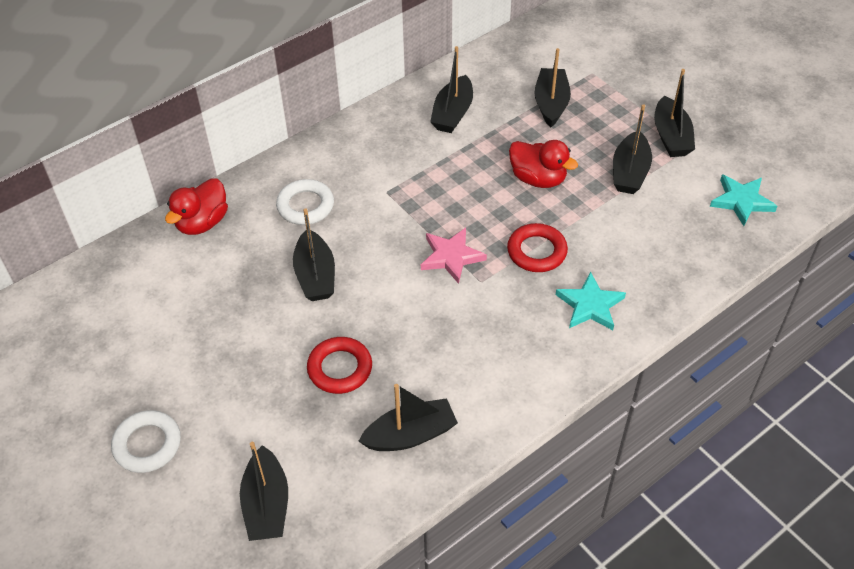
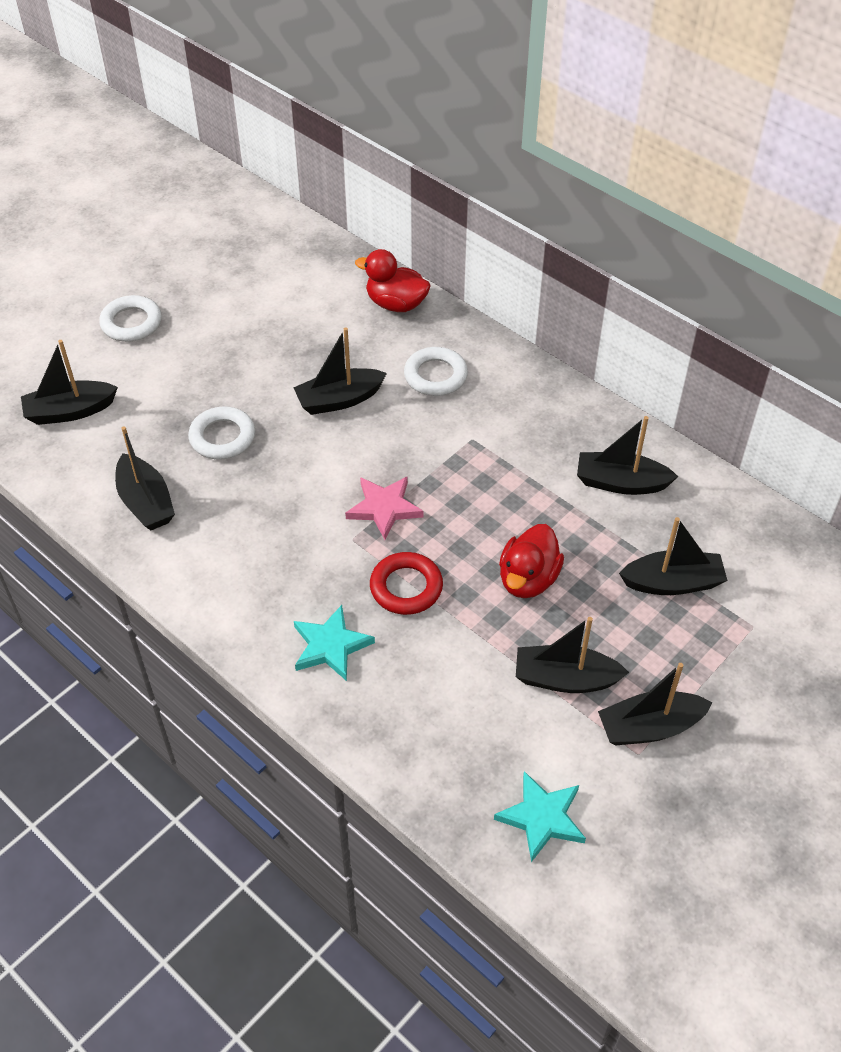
camera: 80 degrees right, 0 degrees up
red ring [307,337,372,394] -> white ring [188,407,255,460]

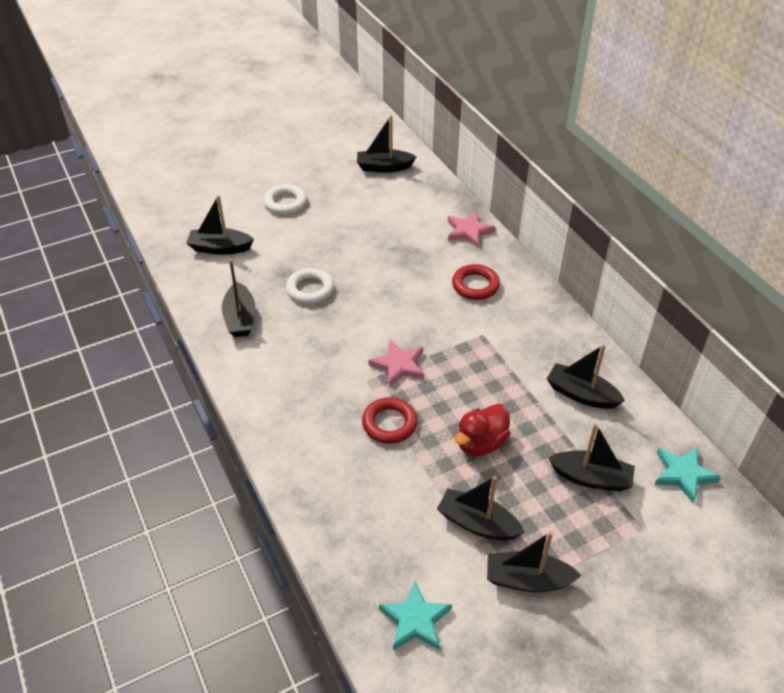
camera: 20 degrees right, 5 degrees down
black boat [293,327,387,415] -> black boat moved to [357,115,417,172]
turquoise star [294,605,375,681] -> turquoise star moved to [654,447,721,503]
red duck [355,249,431,312] -> pink star [448,211,495,248]
white ring [404,347,468,396] -> red ring [452,264,500,300]

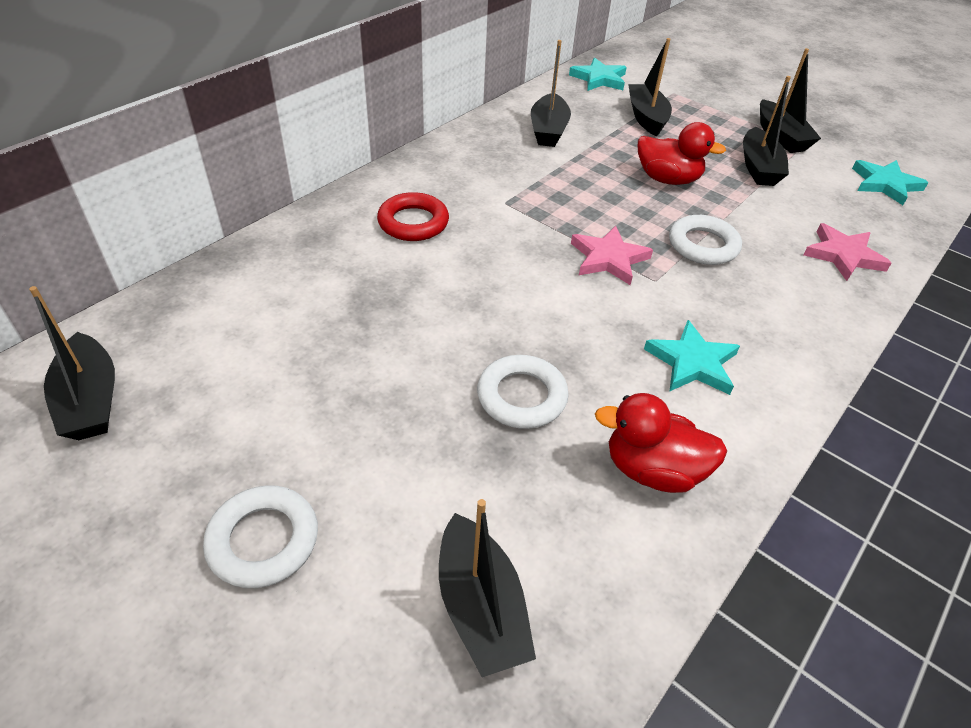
camera: 115 degrees left, 0 degrees up
black boat [222,259,255,337] -> red duck [595,393,727,493]
red ring [362,397,418,444] -> white ring [669,215,742,265]
pink star [448,211,495,248] -> pink star moved to [803,223,892,281]
none -> turquoise star [644,320,740,395]

